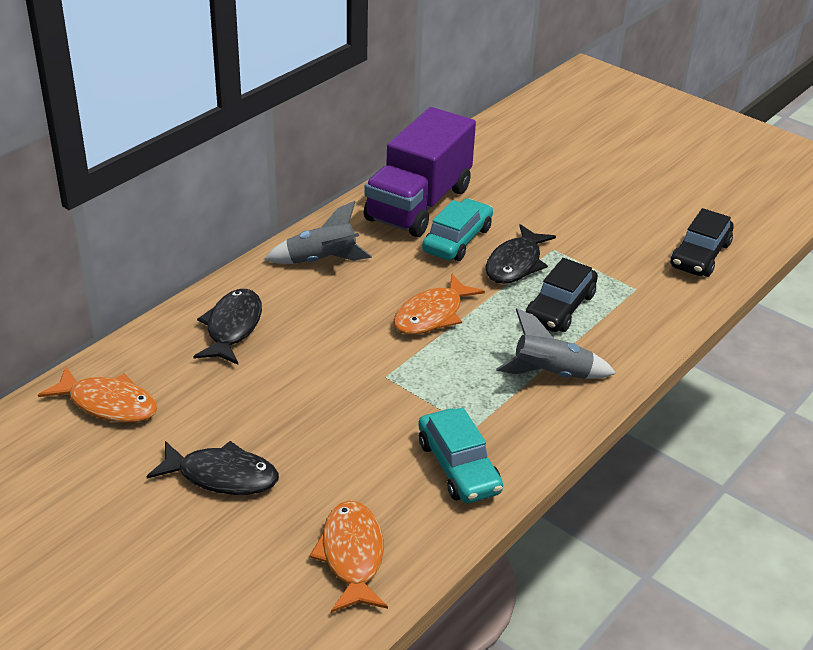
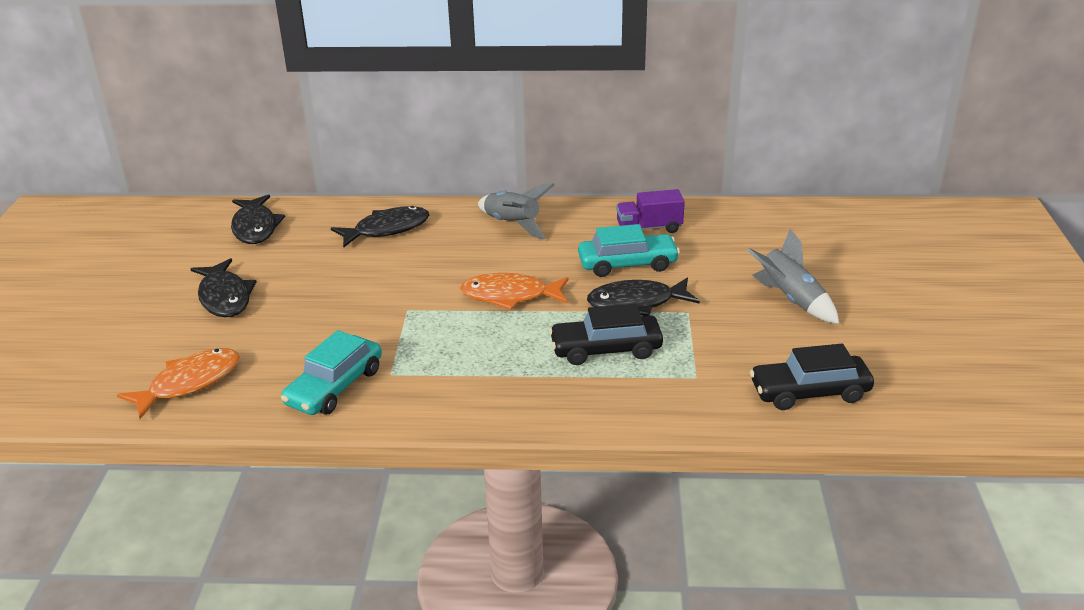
camera: 55 degrees right, 5 degrees down
orange fish [38,367,158,423] -> black fish [231,194,285,244]
purple truck [364,107,476,237] -> purple truck [616,189,685,233], size x0.47
grey rocket [496,308,616,379] -> grey rocket moved to [747,229,839,324]

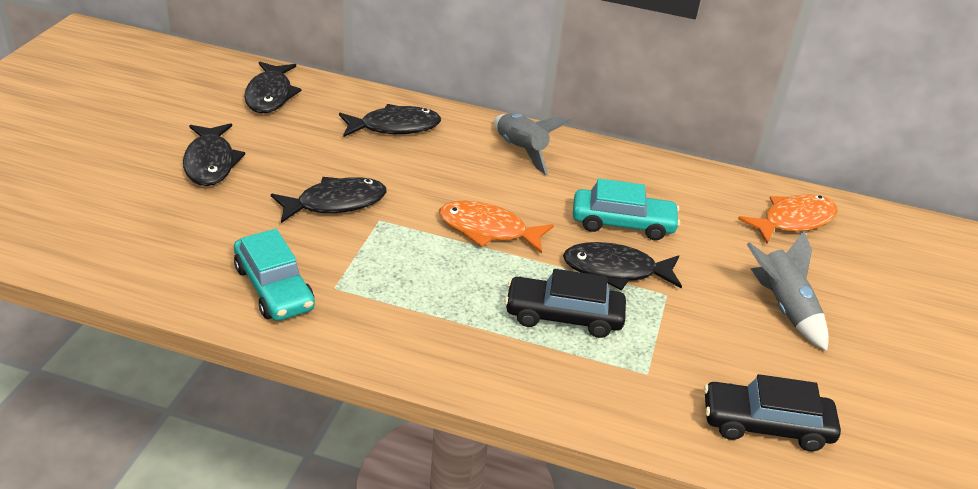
camera: 10 degrees right, 5 degrees up
orange fish [117,348,240,419] -> orange fish moved to [738,194,838,244]
turquoise car [281,330,382,415] -> turquoise car turned 75 degrees counterclockwise [234,229,315,321]
purple truck [616,189,685,233] -> none
none -> black fish [271,177,387,223]

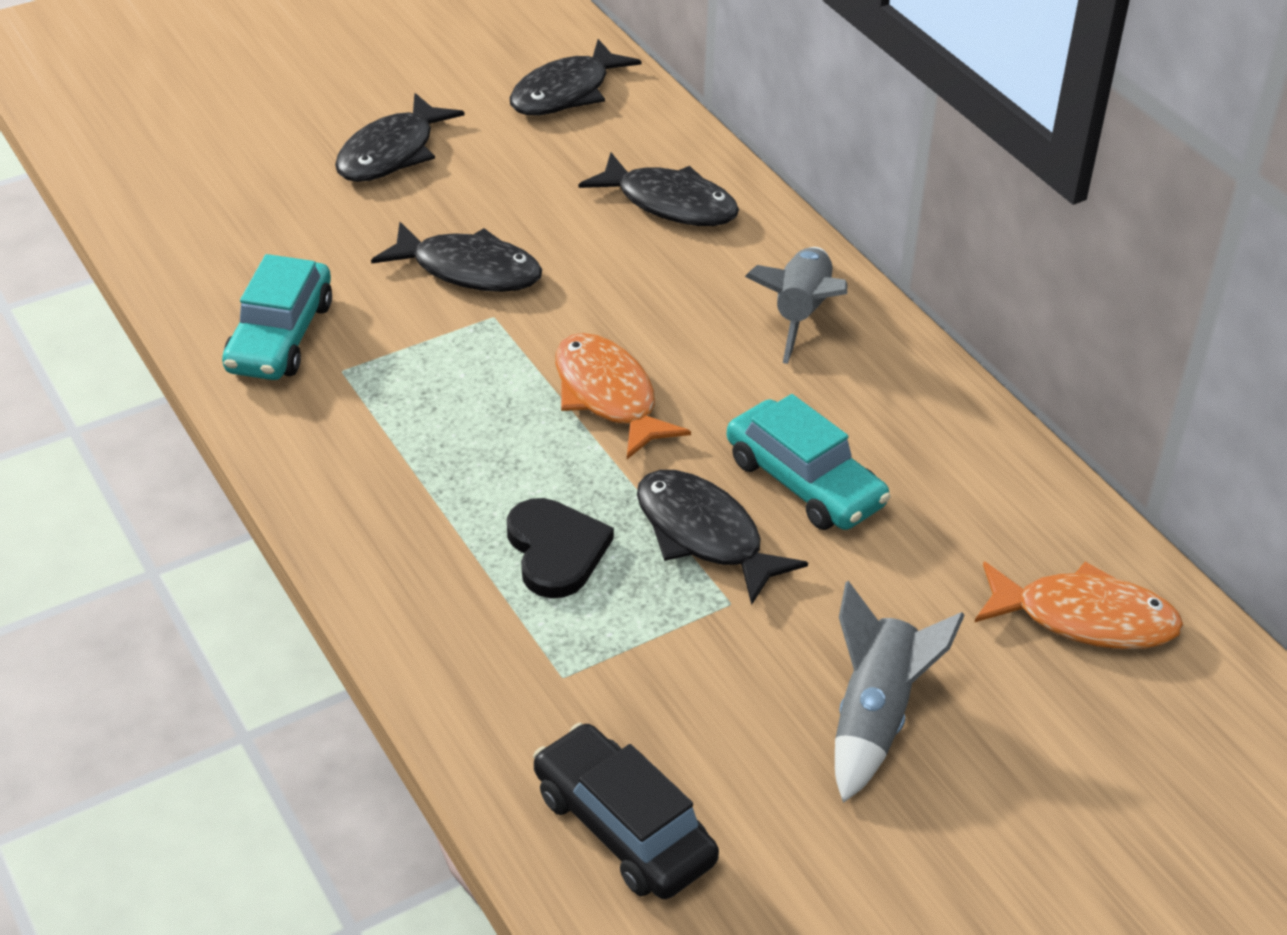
camera: 45 degrees right, 5 degrees up
black car [504,269,626,338] -> black heart [507,498,614,598]

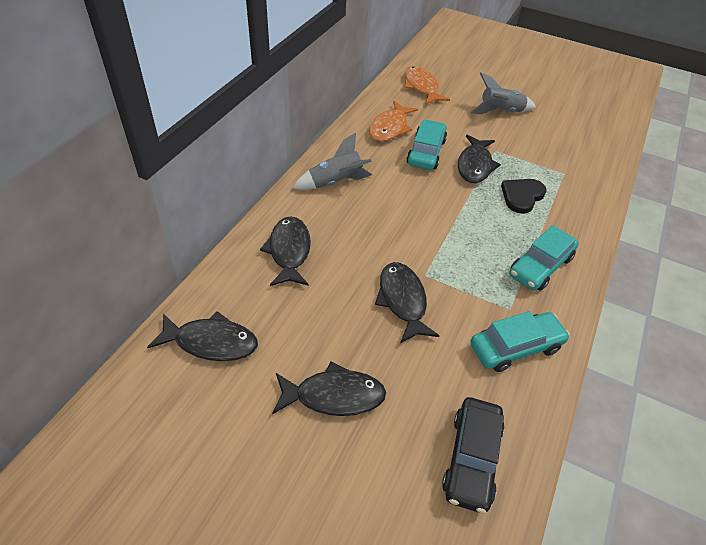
camera: 125 degrees left, 5 degrees up
black car [533,723,719,899] -> black car moved to [442,397,505,514]
orange fish [555,333,691,459] -> orange fish moved to [369,101,418,142]
none -> turquoise car [510,225,579,291]

